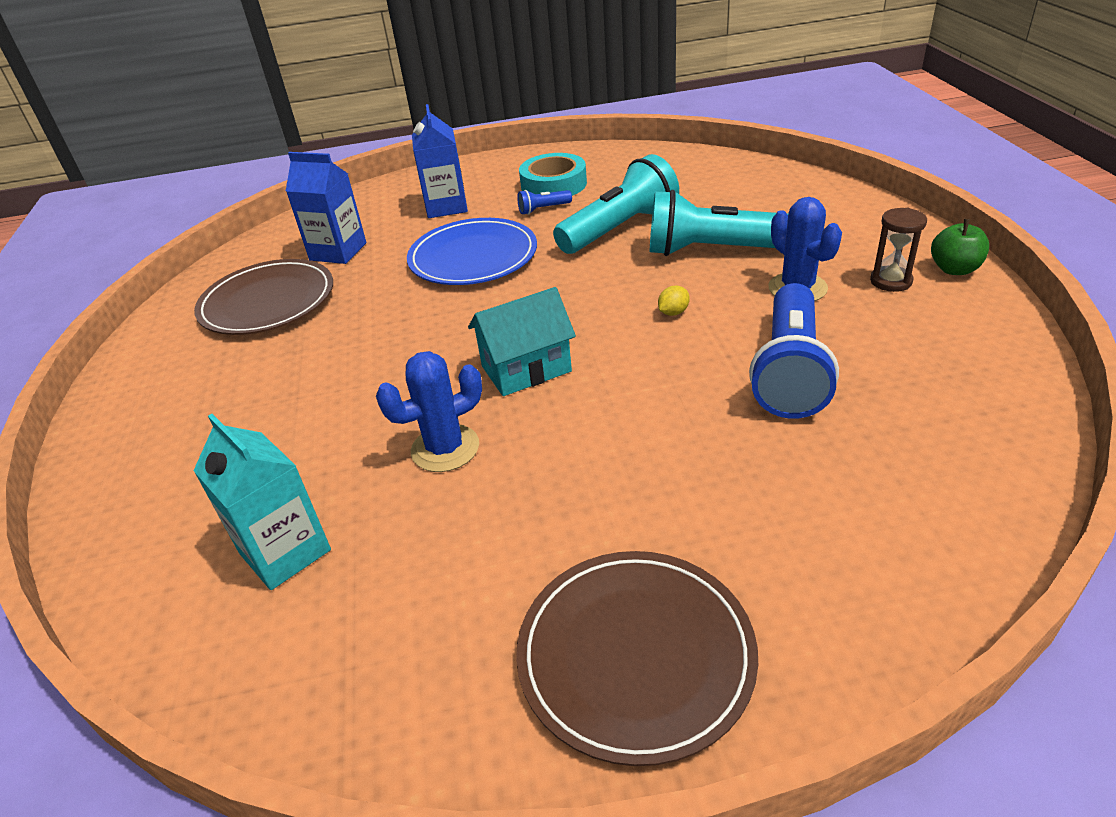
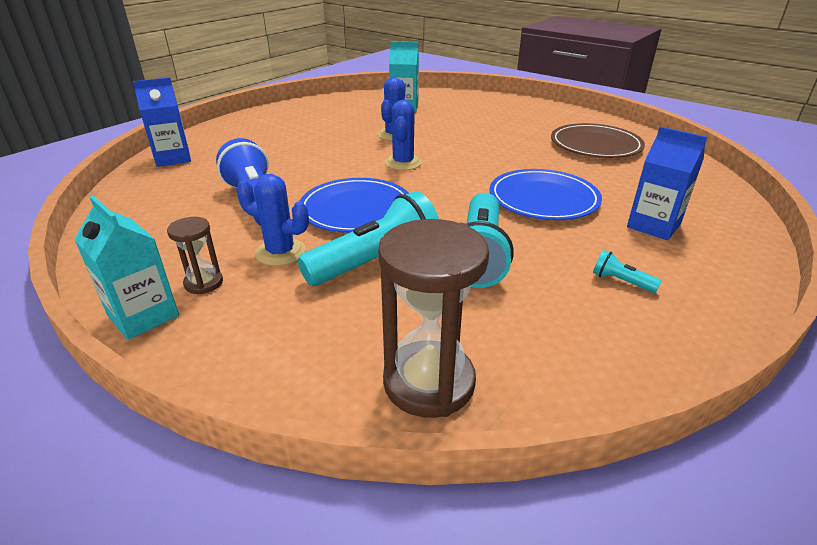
camera: 135 degrees right, 5 degrees down
blue carton [286,152,366,264] -> blue carton moved to [132,77,191,167]
turquoise house [468,287,576,396] -> blue cactus [385,100,422,170]
brown plate [516,551,758,766] -> none
blue flashlight [517,190,572,215] -> none
turquoise tape [519,153,587,196] -> turquoise flashlight [593,250,662,293]
yellow lemon [658,286,690,316] -> blue plate [299,178,409,233]
green apple [931,219,989,275] -> turquoise carton [74,196,179,340]
none -> brown hourglass [378,219,489,418]

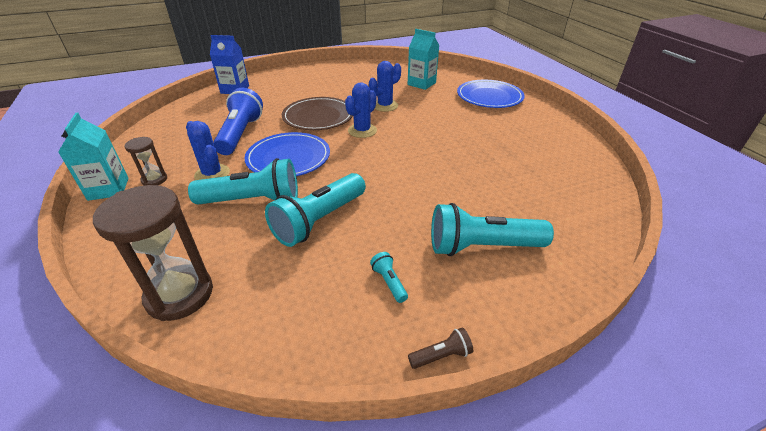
camera: 30 degrees right, 5 degrees up
blue plate [489,169,602,220] -> blue plate moved to [457,80,525,108]
brown plate [551,123,645,158] -> brown plate moved to [282,97,353,130]
blue carton [627,126,707,240] -> turquoise flashlight [431,203,554,256]
none -> brown flashlight [408,327,473,369]

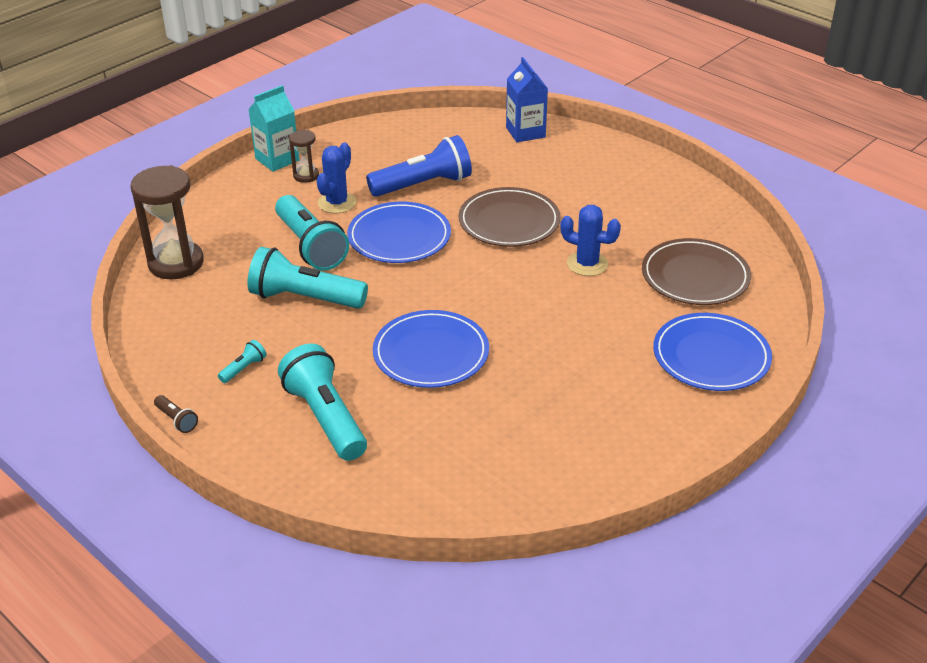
camera: 65 degrees right, 0 degrees up
blue cactus [345,82,377,138] -> none
turquoise carton [408,29,440,90] -> brown plate [642,238,751,305]
none -> blue plate [373,310,489,388]

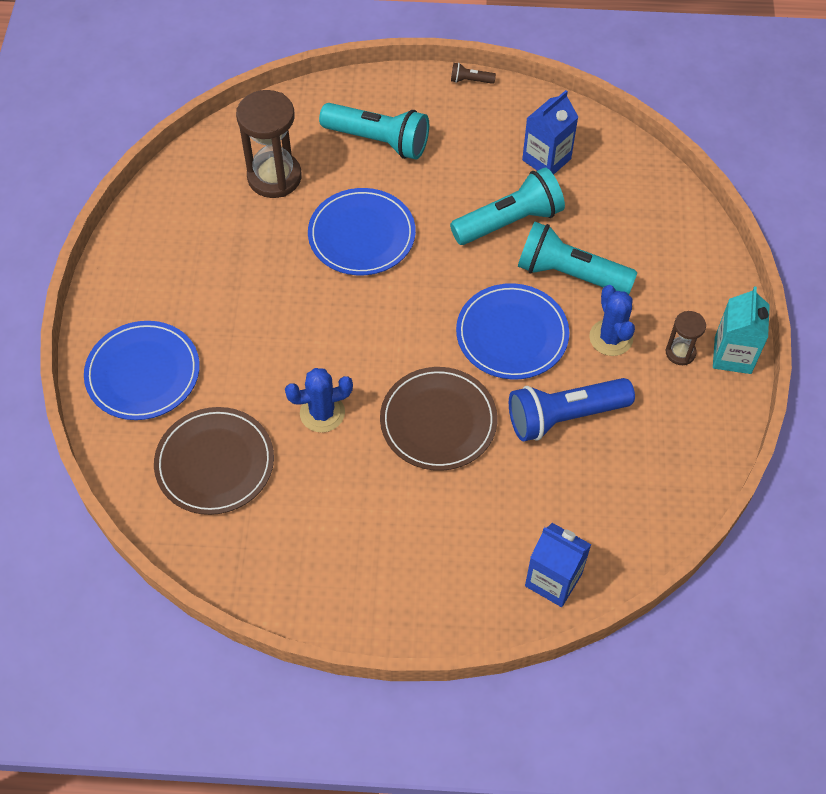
camera: 140 degrees right, 20 degrees up
brown hourglass [130,165,204,279] -> brown hourglass moved to [236,90,302,198]
turquoise flashlight [218,340,267,383] -> none
blue flashlight [366,135,472,197] -> blue flashlight turned 45 degrees clockwise [509,378,635,441]
none -> blue carton [522,90,578,175]

